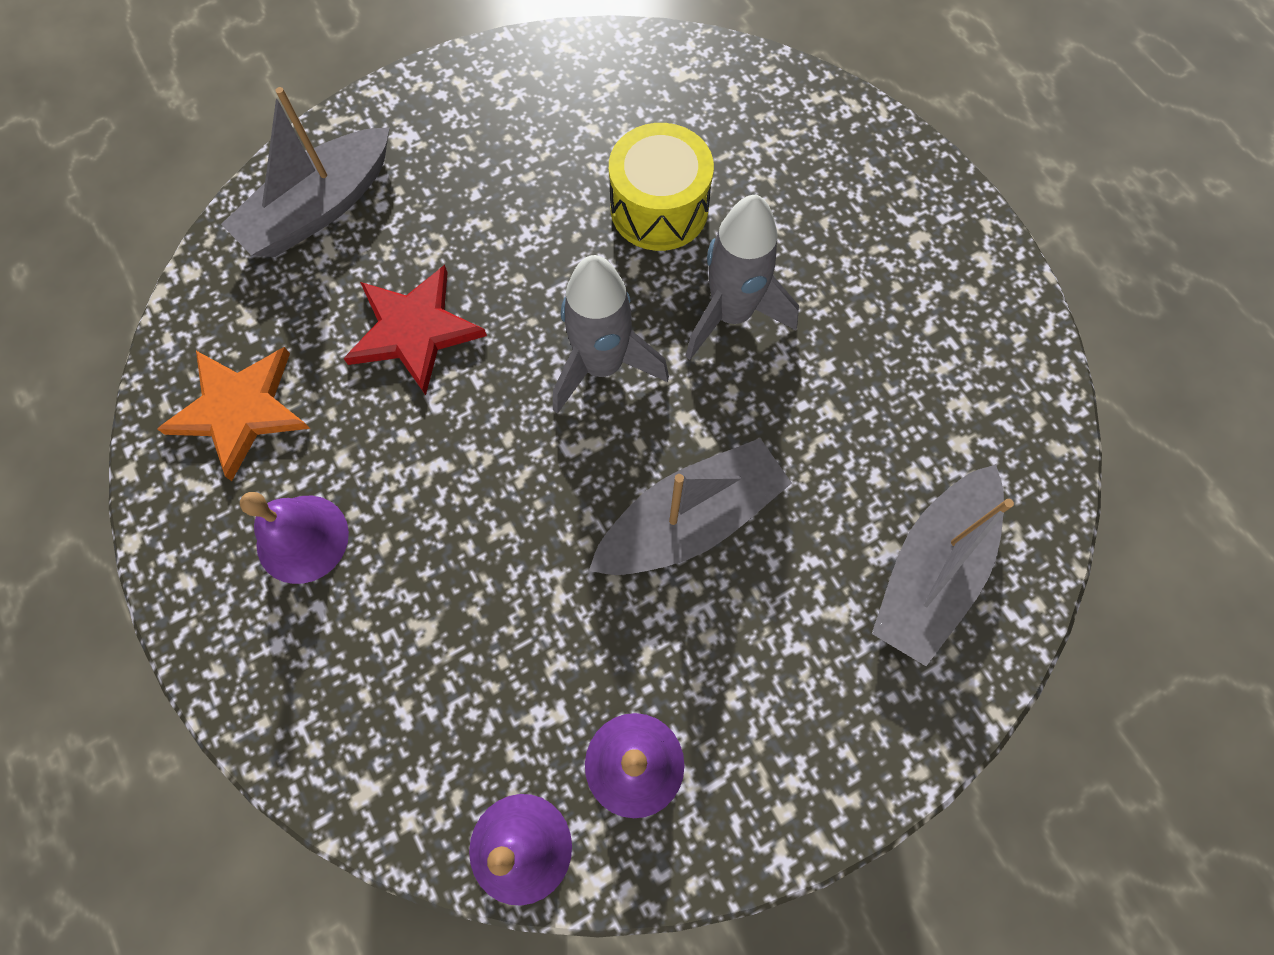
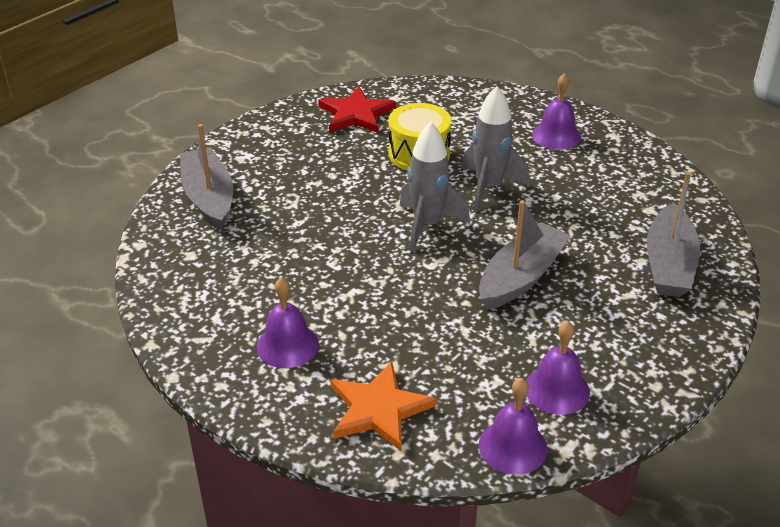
camera: 20 degrees left, 30 degrees down
orange star [157,347,310,481] -> orange star moved to [331,362,436,451]
grey boat [221,87,390,257] -> grey boat turned 135 degrees clockwise [180,124,233,231]
red star [343,265,487,395] -> red star moved to [318,86,396,133]
none -> purple bell [532,73,581,150]

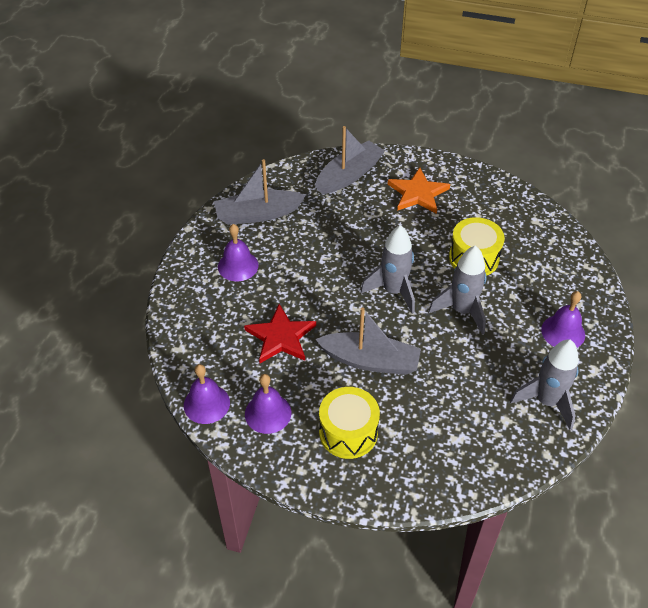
camera: 65 degrees right, 10 degrees up
red star [318,86,396,133] -> red star moved to [244,304,316,363]
orange star [331,362,436,451] -> orange star moved to [388,168,450,214]
grey boat [647,172,700,297] -> grey boat moved to [214,159,306,225]
none -> yellow drum [319,387,380,459]
none -> grey rocket [510,339,579,430]

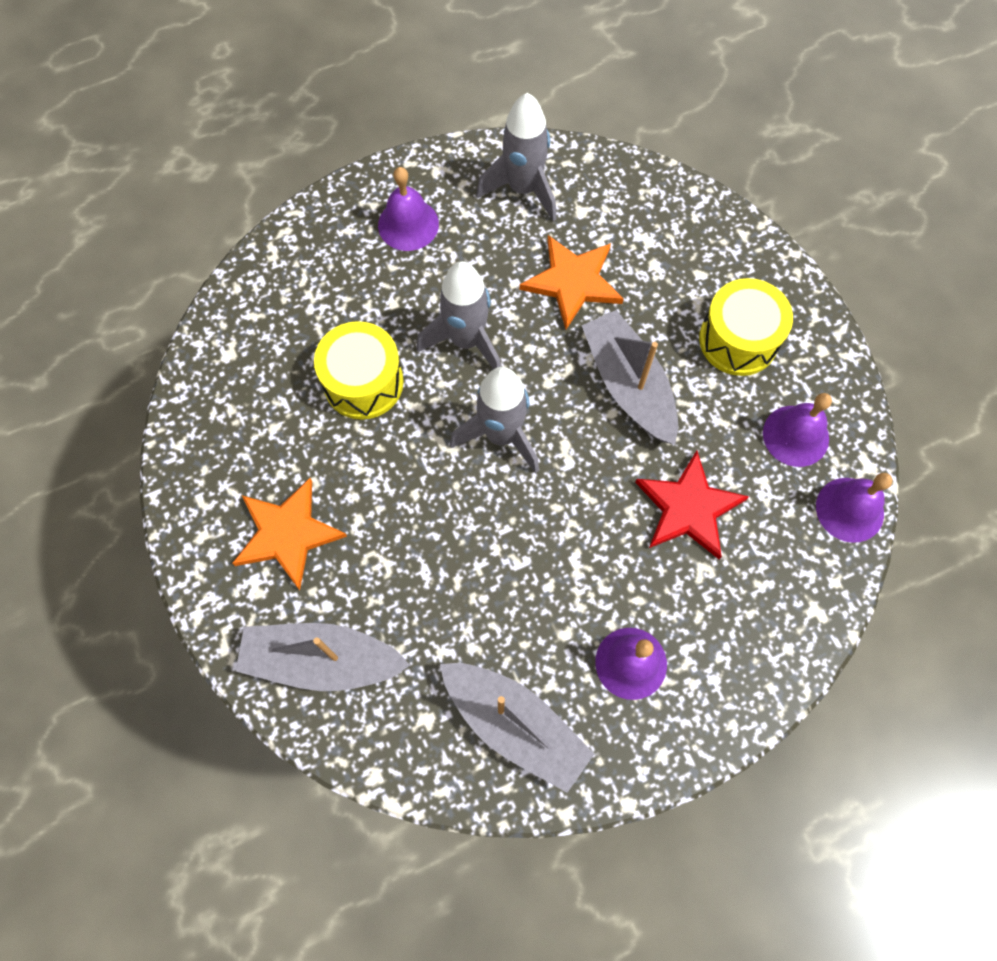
camera: 130 degrees left, 20 degrees up
none -> orange star [520,235,624,329]

